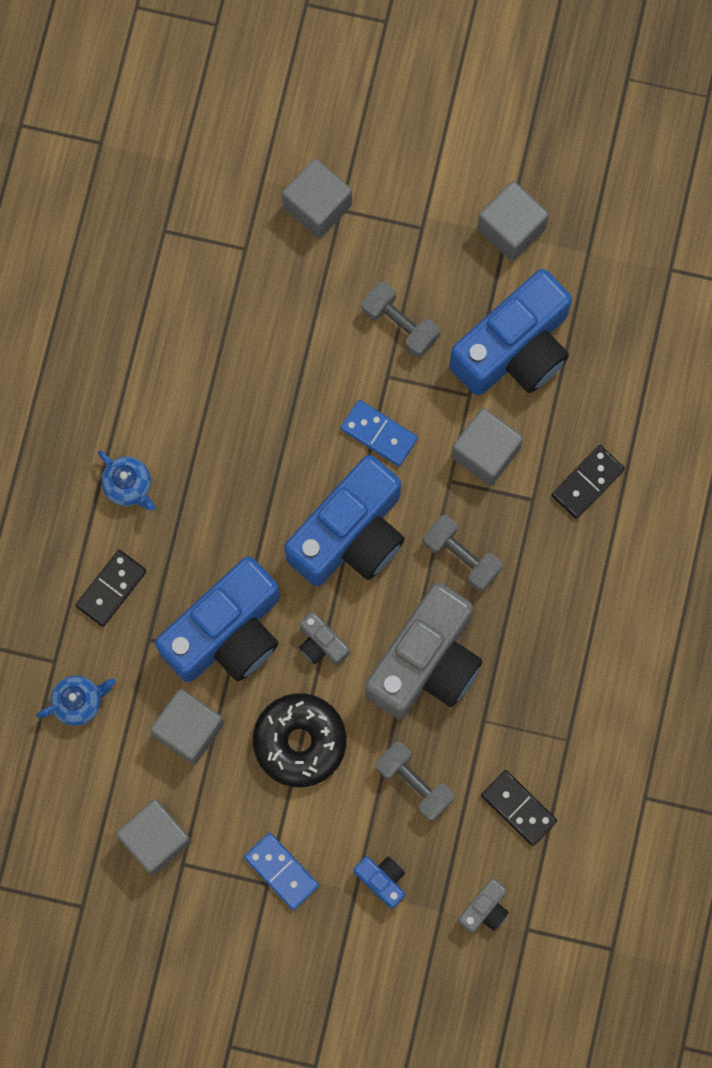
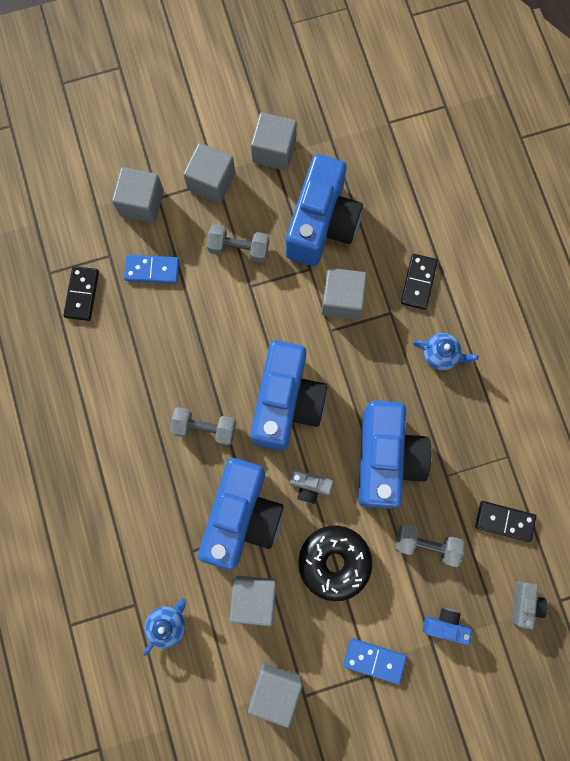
camera: 30 degrees left, 0 degrees up
black domino [75,550,147,627] -> black domino moved to [63,266,99,321]
blue teapot [98,450,155,510] -> blue teapot moved to [413,333,479,370]
blue domino [340,400,418,466] -> blue domino moved to [124,255,179,284]
grey camera [365,582,482,719] -> blue camera [358,400,431,509]
grey dumbbell [423,515,503,591] -> grey dumbbell moved to [170,407,236,446]
none -> grey cube [183,143,235,203]

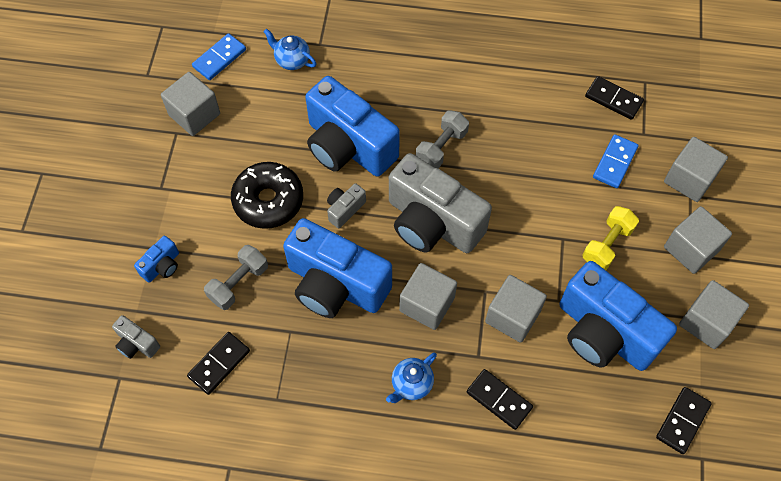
camera: 115 degrees right, 15 degrees down
blue teapot [143,598,186,656] -> blue teapot turned 150 degrees clockwise [263,29,317,70]
grey dumbbell [207,224,269,263] -> yellow dumbbell [583,206,639,270]
grey cube [230,576,277,626] -> grey cube moved to [399,263,457,330]
blue camera [250,340,327,451] -> grey camera [389,153,492,253]
blue domino [343,638,407,684] -> blue domino moved to [192,33,246,80]
none -> black domino [656,387,712,454]

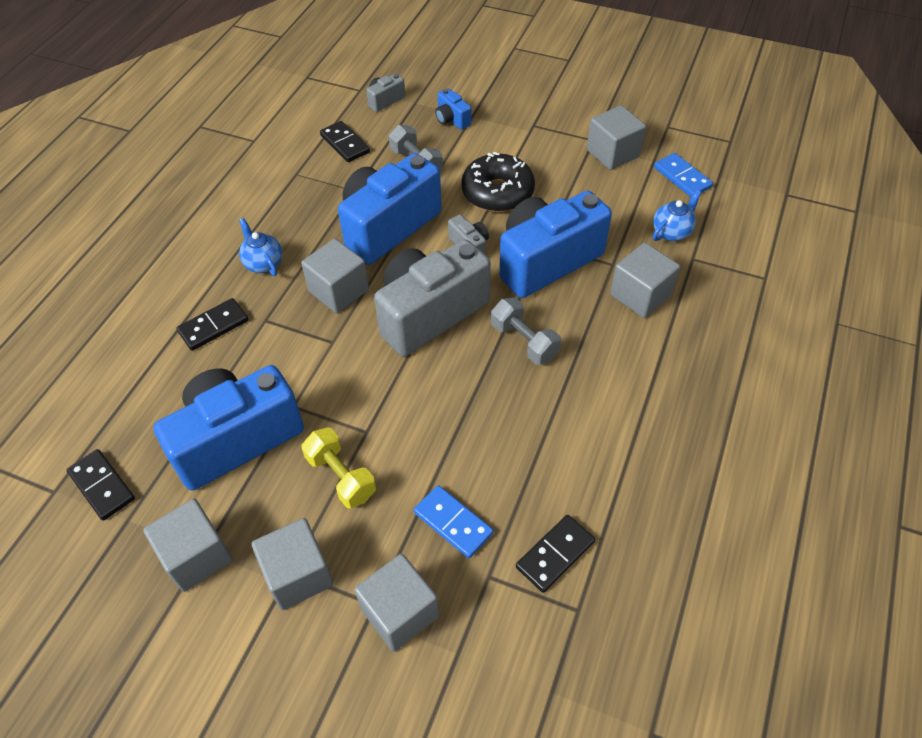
camera: 105 degrees right, 10 degrees down
grey cube [485,275,547,343] -> grey cube moved to [610,243,680,318]

